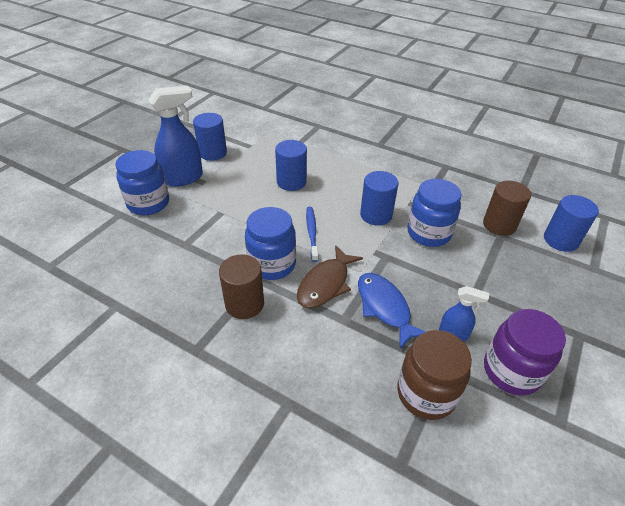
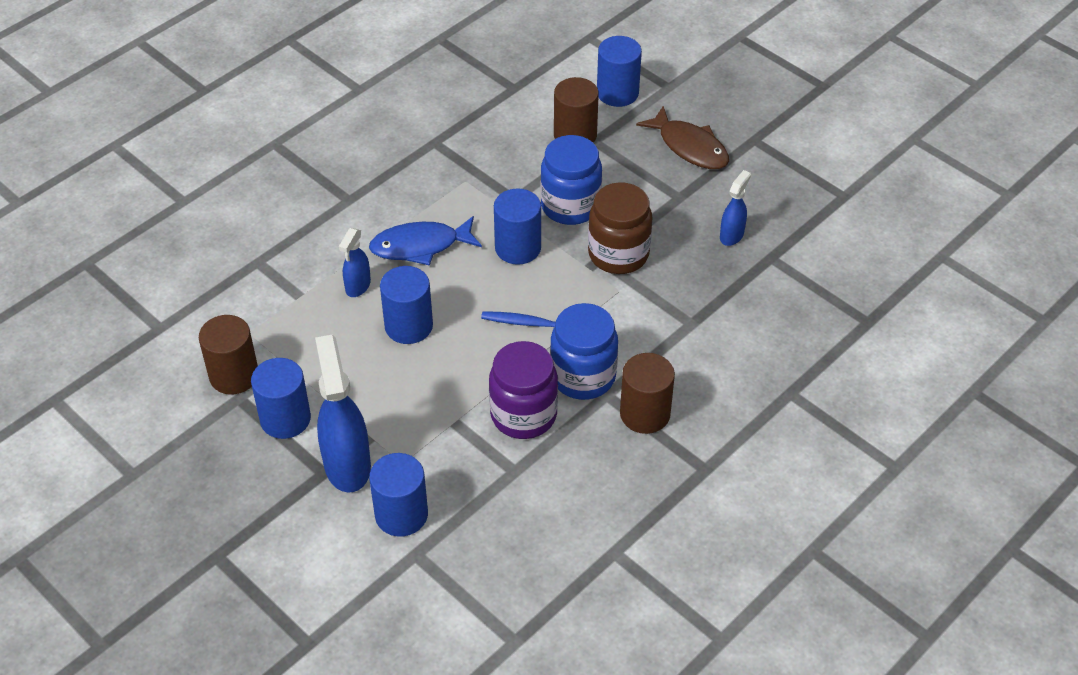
camera: 75 degrees left, 5 degrees up
blue jar [116,150,169,215] -> blue cylinder [369,453,428,537]
brown fish [297,245,363,308] -> brown fish moved to [636,106,729,169]
blue fish [358,273,426,349] -> blue fish moved to [369,216,482,266]
brown jar [397,330,472,420] -> brown jar moved to [588,182,652,274]
purple jar [484,309,566,395] -> purple jar moved to [489,341,558,439]
none -> brown cylinder [199,315,258,395]
none -> blue spray bottle [339,228,371,297]

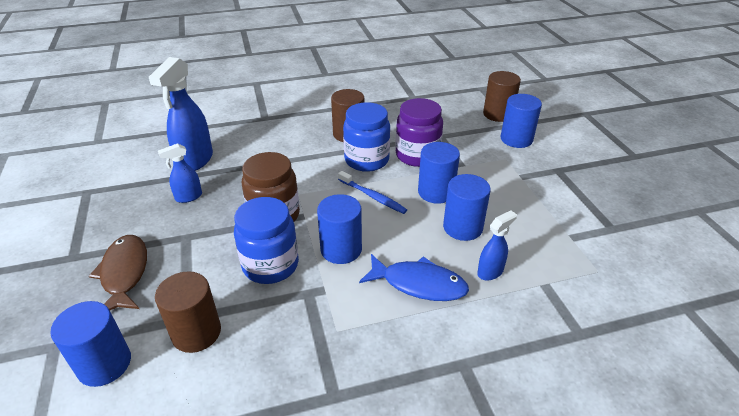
camera: 150 degrees left, 10 degrees down
brown cylinder [199,315,258,395] -> brown cylinder moved to [483,71,521,122]
blue cylinder [251,358,311,439] -> blue cylinder moved to [418,142,460,204]
blue spray bottle [315,335,371,492] -> blue spray bottle moved to [149,57,213,171]

